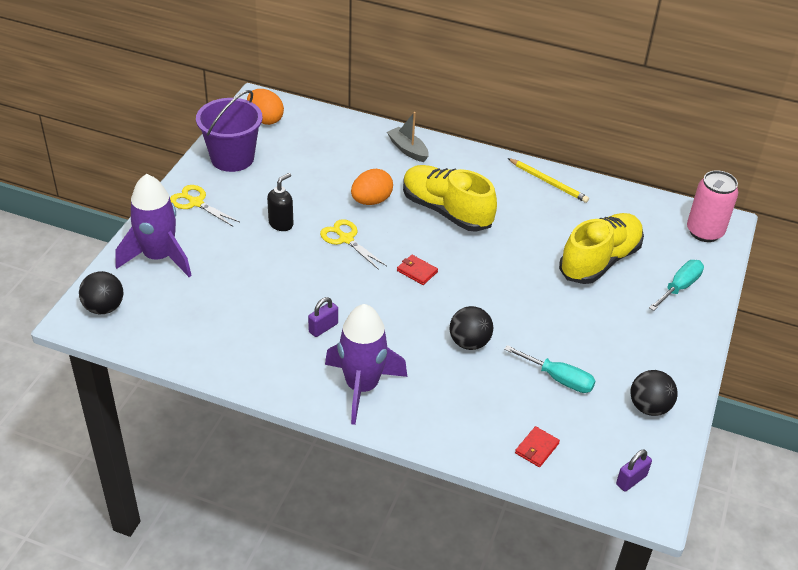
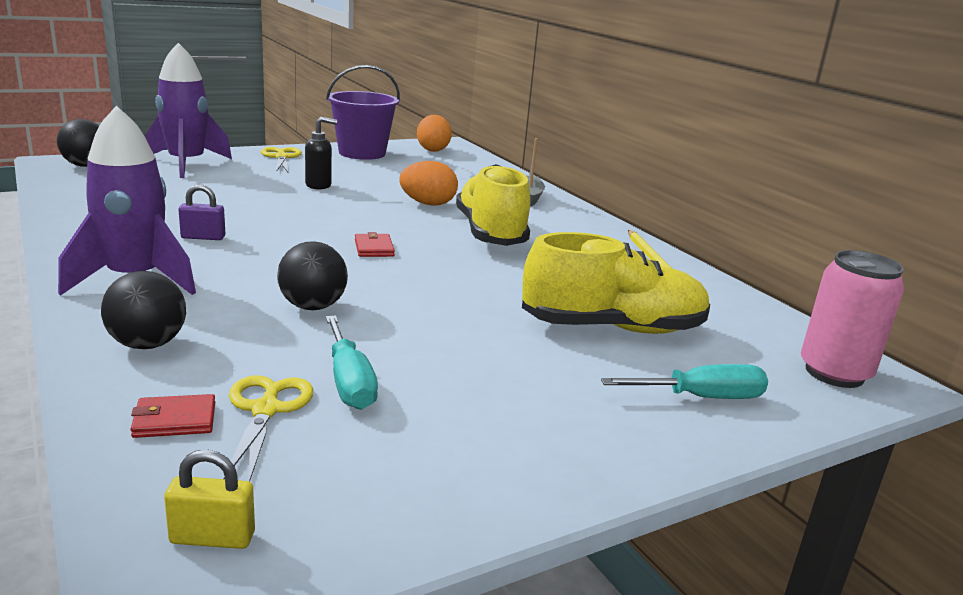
camera: 40 degrees right, 20 degrees down
yellow scissors [320,219,387,270] -> yellow scissors moved to [223,375,313,482]
purple padlock [616,450,652,492] -> yellow padlock [164,450,255,549]
black ball [631,370,677,416] -> black ball moved to [101,271,186,349]

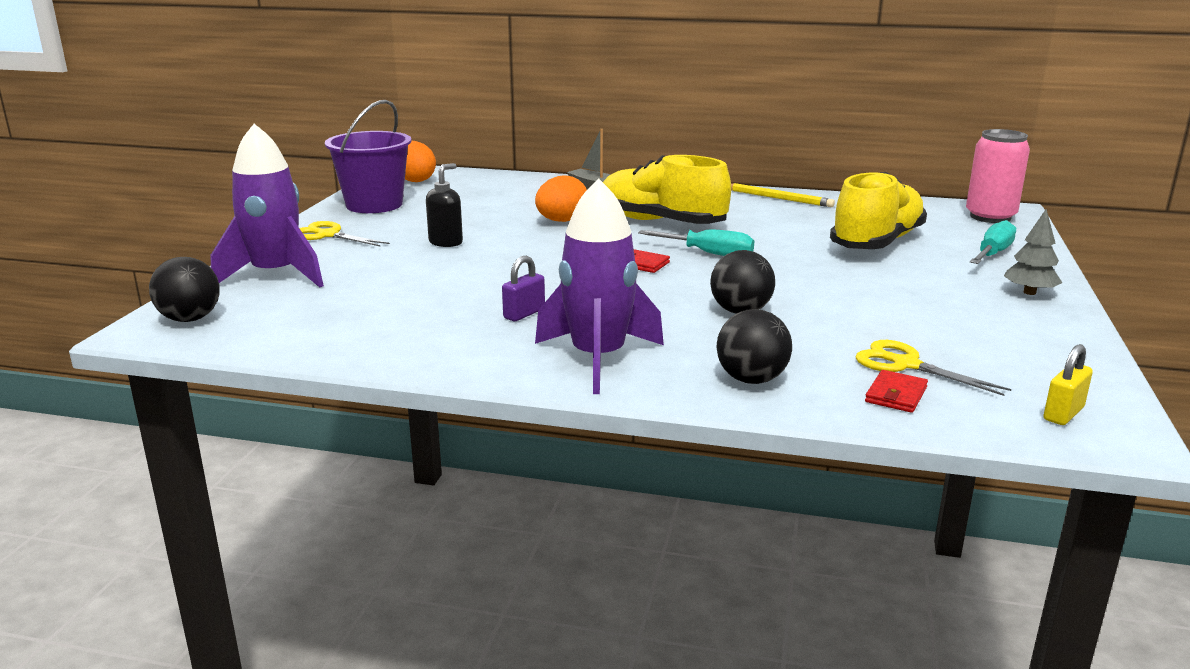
camera: 45 degrees left, 0 degrees up
turquoise screwdriver [326,315,378,410] -> turquoise screwdriver moved to [638,229,754,256]
none -> grey tree [1004,209,1062,295]

